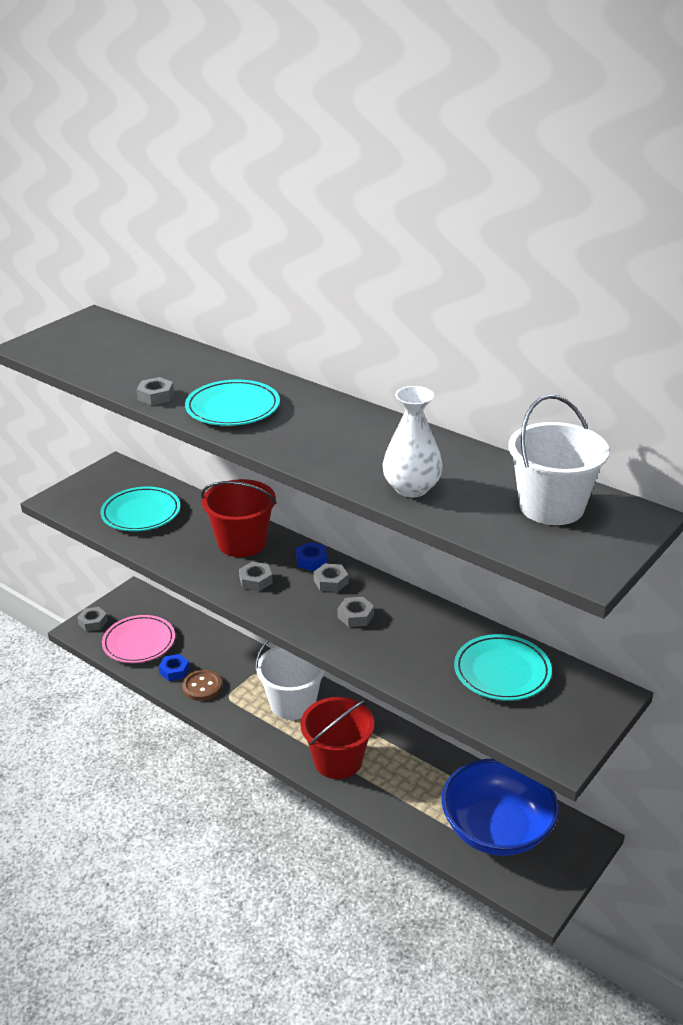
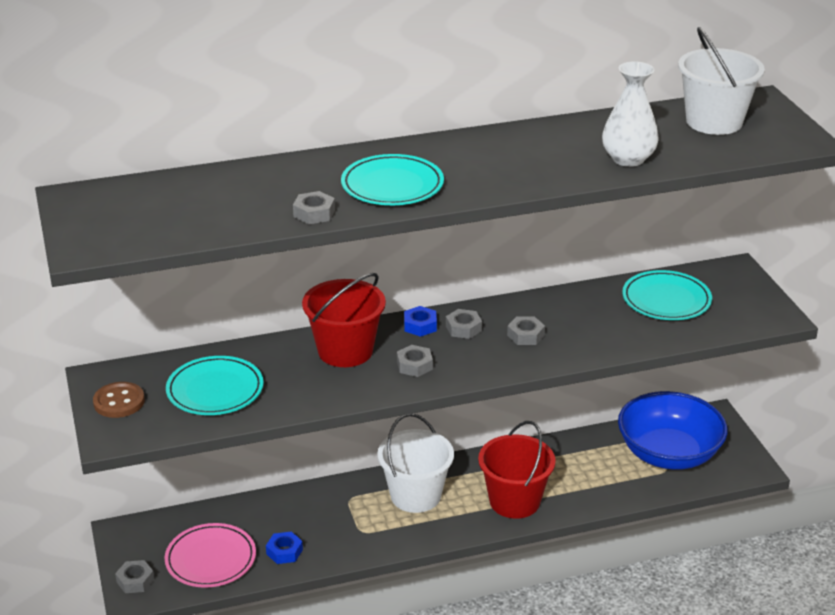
camera: 55 degrees left, 0 degrees up
brown button [182,670,222,701] -> brown button moved to [93,382,145,418]

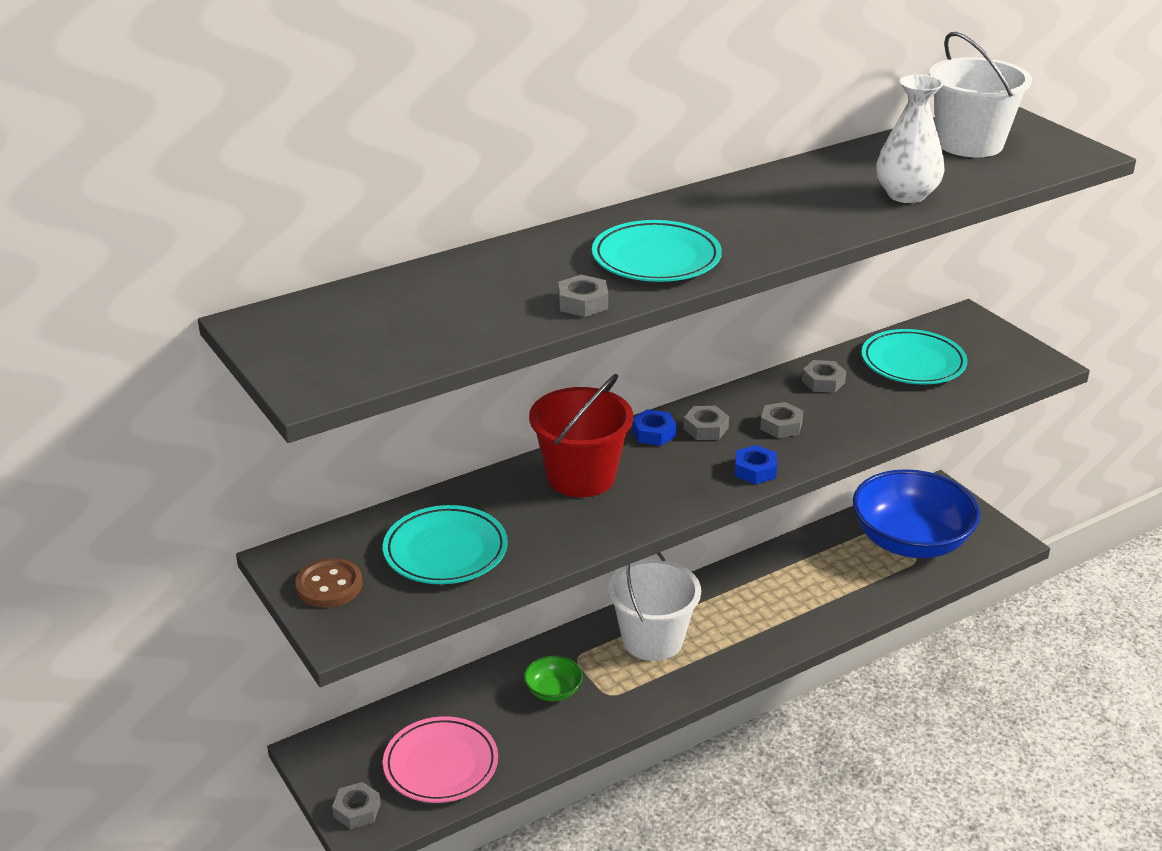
camera: 15 degrees left, 0 degrees up
blue nut [266,531,303,564] -> blue nut moved to [735,445,777,484]
grey nut [397,345,433,377] -> grey nut moved to [802,360,846,393]
red bucket [478,421,556,519] -> none
none -> green bowl [524,656,583,701]

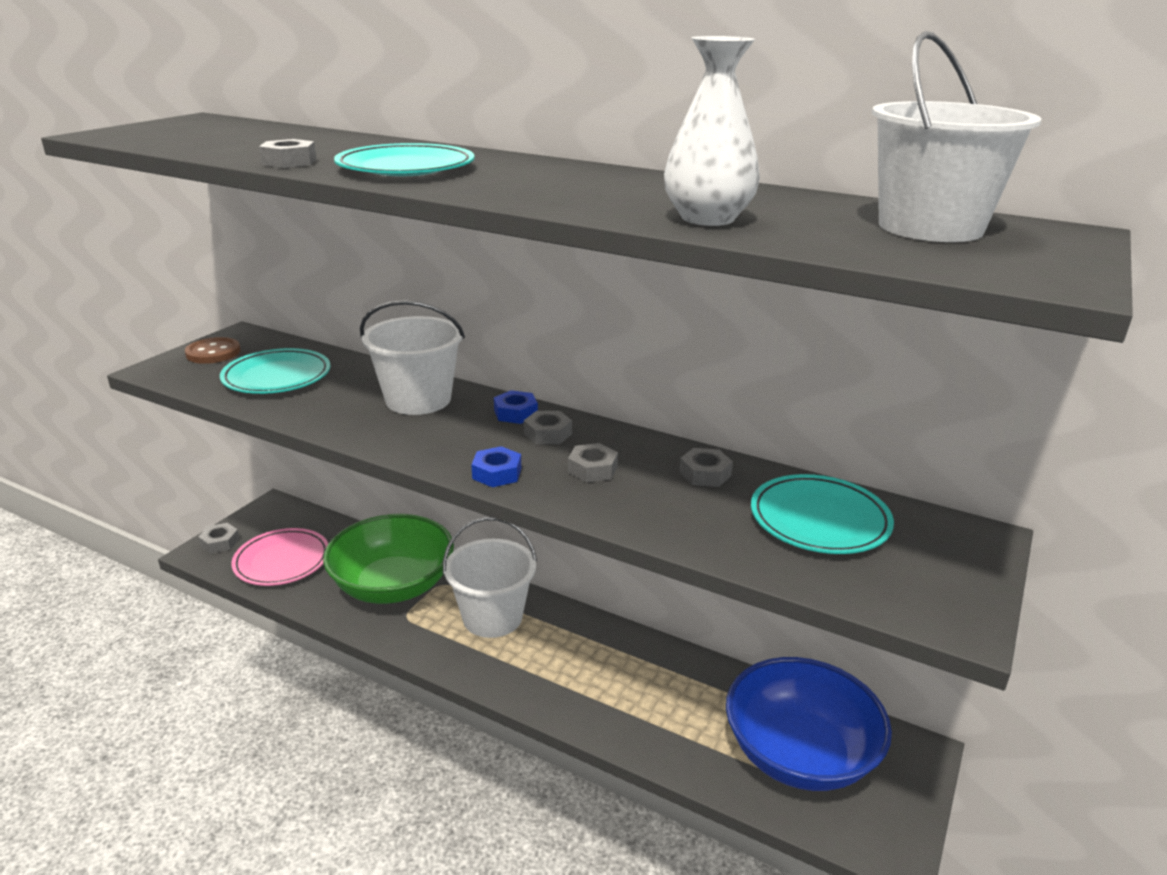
camera: 60 degrees right, 5 degrees down
green bowl [524,656,583,701] -> green bowl [323,514,454,604], size x2.39
red bucket [529,374,633,497] -> white bucket [360,300,465,415]

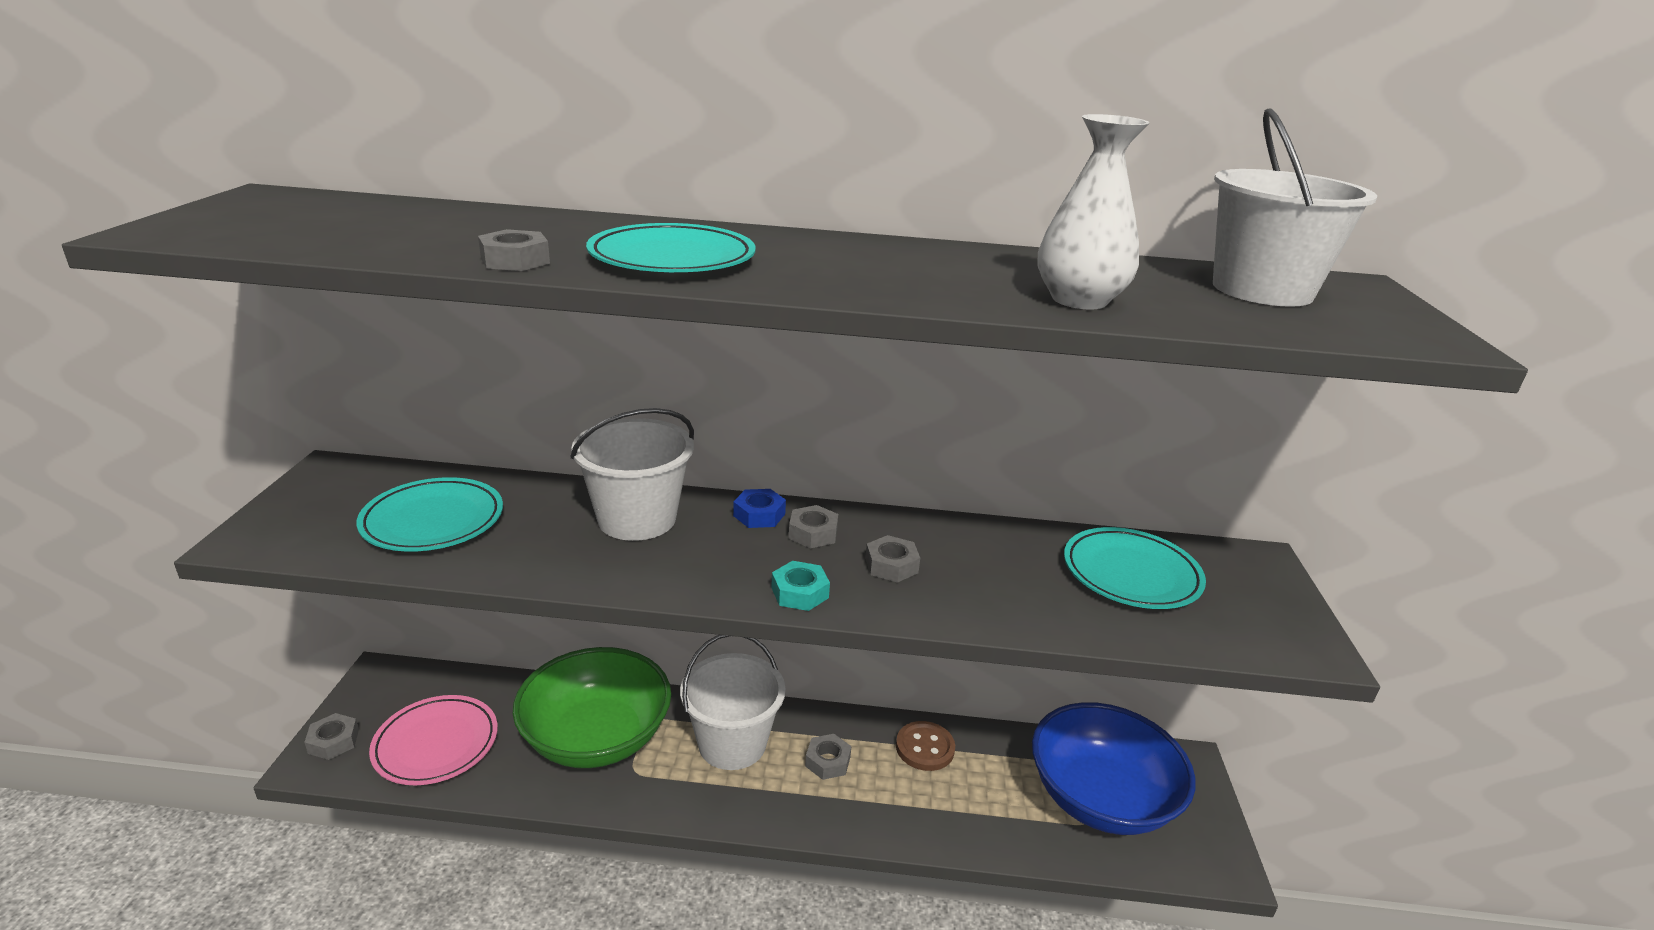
camera: 25 degrees left, 0 degrees up
brown button [185,337,241,364] -> brown button moved to [896,721,955,771]
blue nut [471,446,521,487] -> turquoise nut [771,561,830,611]
grey nut [679,448,733,487] -> grey nut moved to [805,734,851,780]

